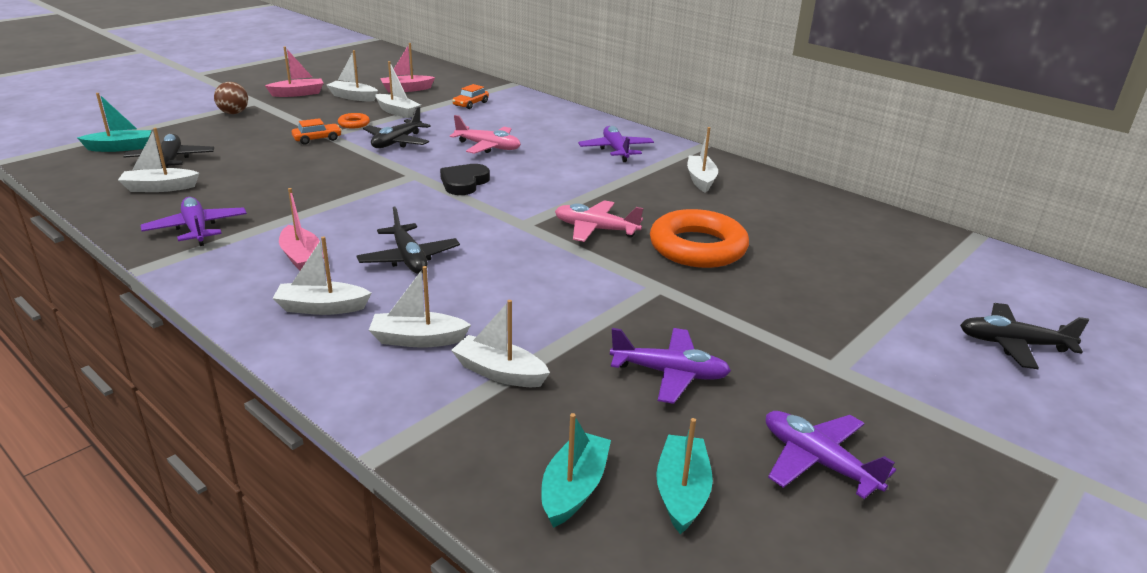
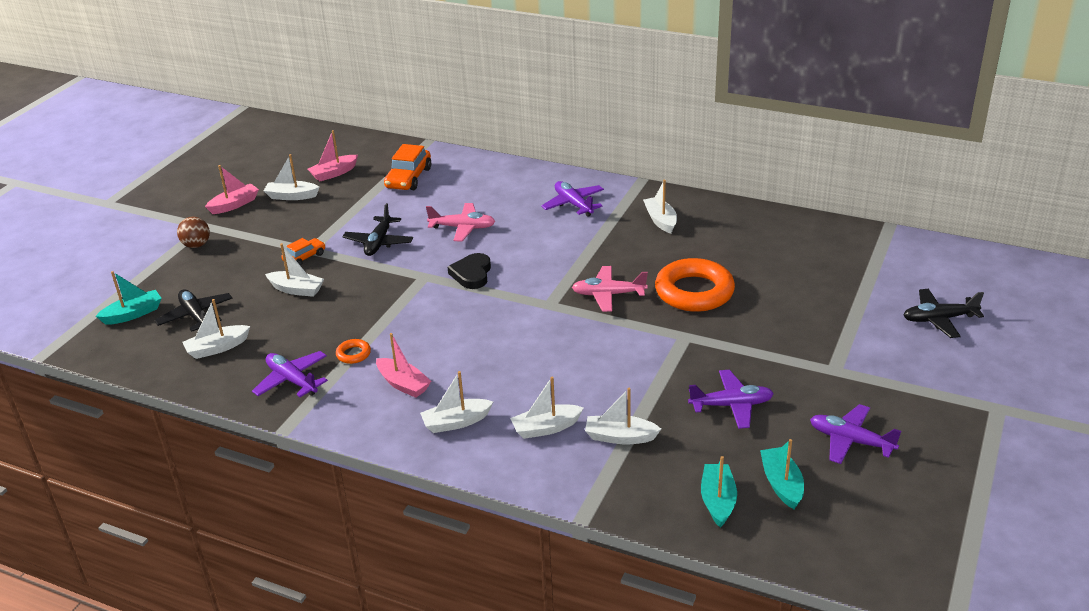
camera: 15 degrees left, 5 degrees up
orange ring [338,113,370,128] -> orange ring moved to [336,339,371,364]
black plane [357,206,460,274] -> none
white boat [375,61,421,118] -> white boat moved to [265,243,324,297]
orange car [452,84,489,109] -> orange car [384,144,431,190], size x1.69

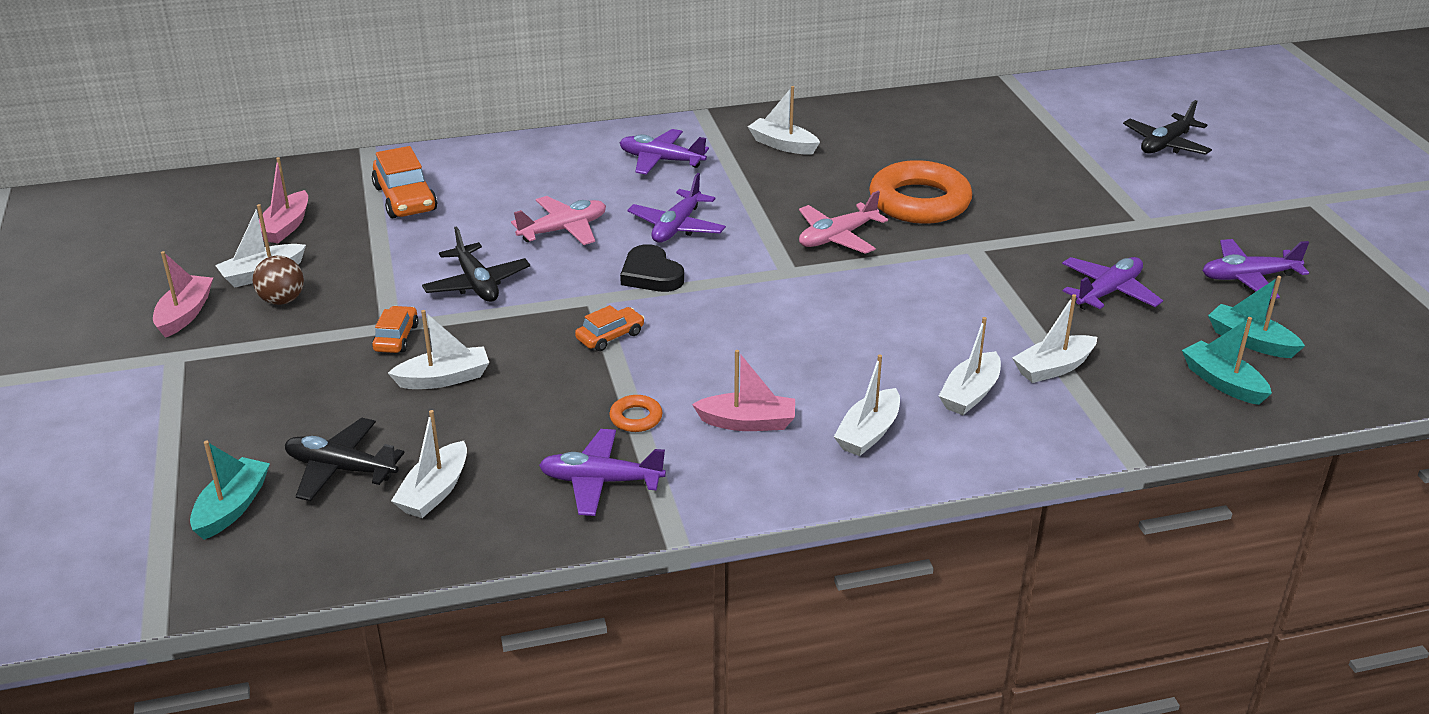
camera: 40 degrees left, 0 degrees up
brown ball [177,217,210,248] -> brown ball moved to [253,256,304,305]
none -> orange car [575,305,645,351]
none -> purple plane [627,173,726,243]

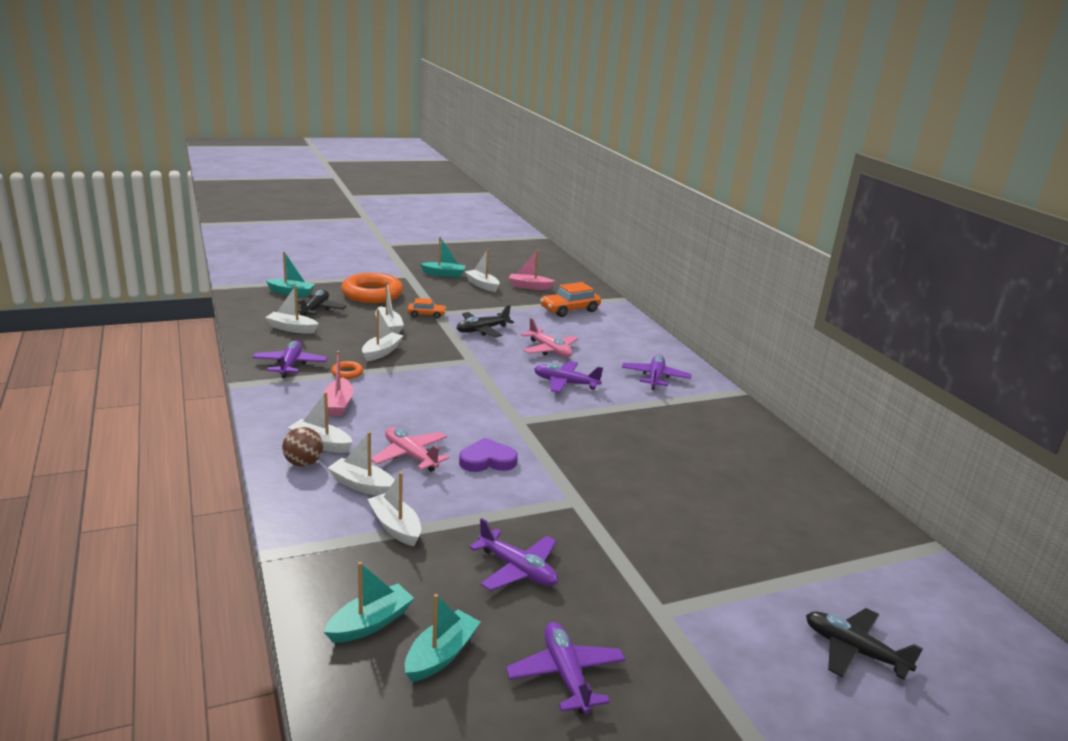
camera: 80 degrees right, 10 degrees down
pink boat [153,251,213,338] -> turquoise boat [420,236,466,277]
brown ball [253,256,304,305] -> brown ball moved to [282,427,323,467]
orange car [575,305,645,351] -> none
black heart [620,244,684,292] -> none
white boat [748,86,820,155] -> white boat moved to [362,309,403,362]
pink plane [799,191,888,254] -> pink plane moved to [371,427,449,472]
orange ring [869,160,972,224] -> orange ring moved to [341,273,403,303]
none -> purple heart [459,438,518,472]

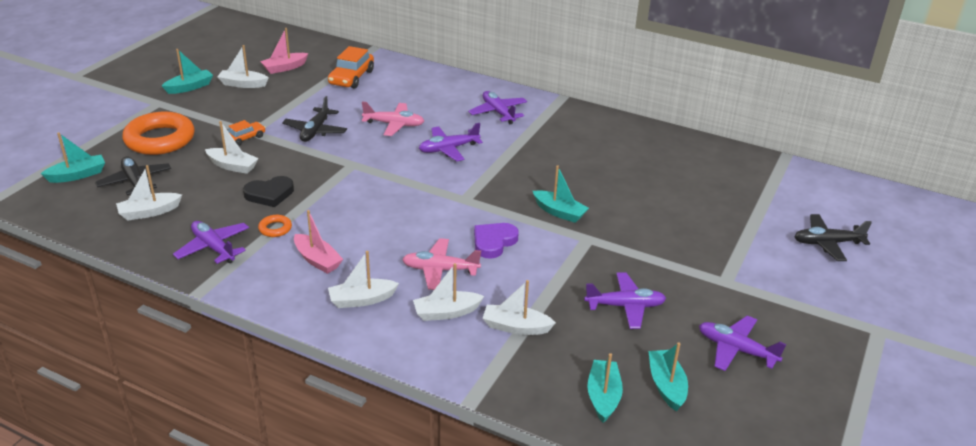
camera: 40 degrees left, 10 degrees up
brown ball [282,427,323,467] -> none
white boat [362,309,403,362] -> black heart [243,176,294,207]
none -> turquoise boat [533,165,589,223]

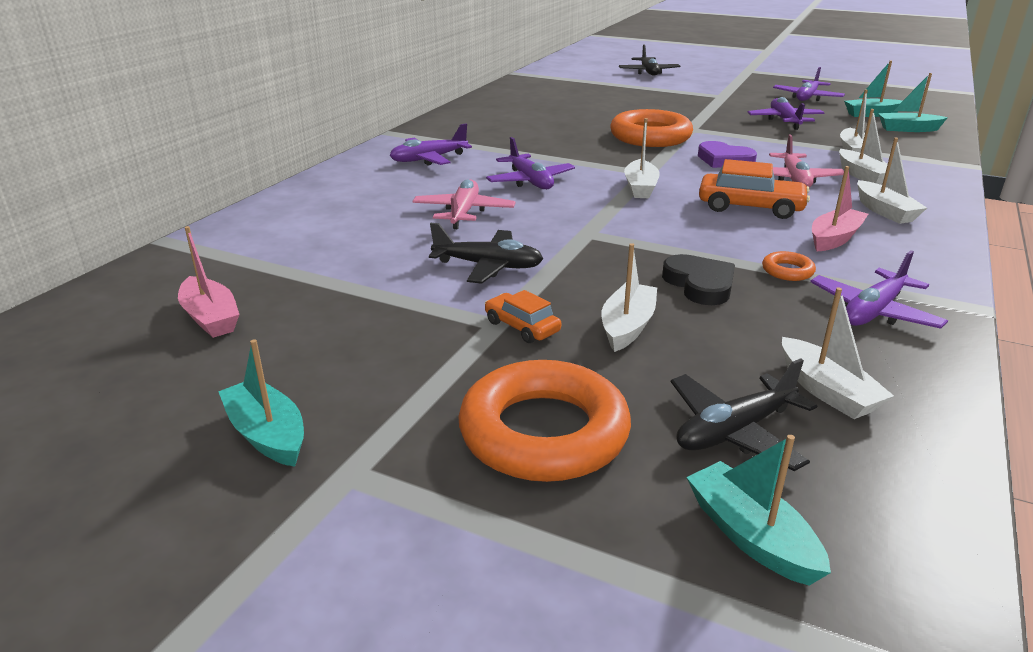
camera: 90 degrees left, 5 degrees down
white boat [217,45,269,88] -> white boat moved to [624,118,660,198]
orange car [328,46,374,89] -> orange car moved to [699,159,810,219]
turquoise boat [533,165,589,223] -> orange ring [610,109,693,147]

